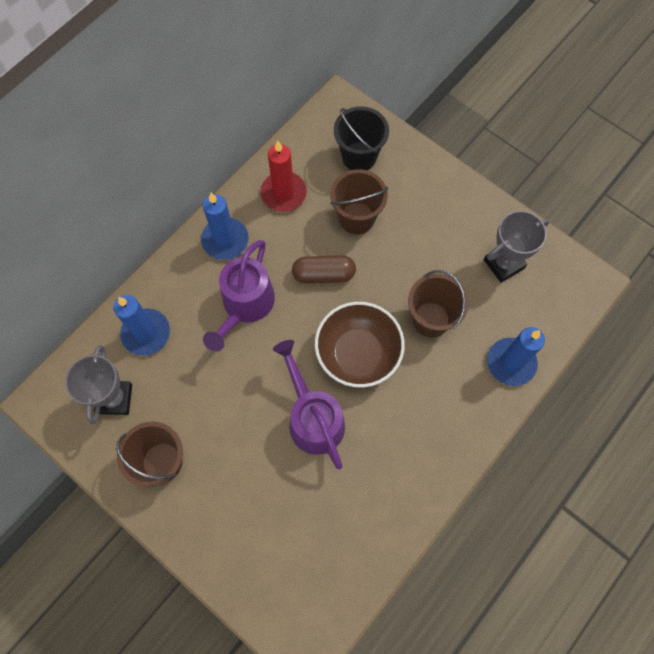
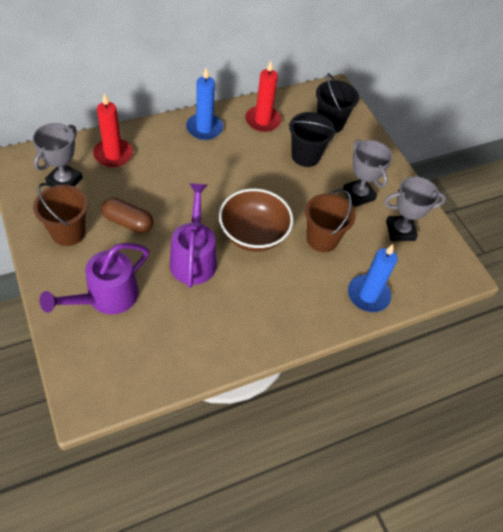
camera: 20 degrees right, 15 degrees down
blue candle [113,295,170,356] -> red candle [93,93,133,167]
purple watering can [203,240,275,352] -> purple watering can moved to [40,243,149,314]
brown capsule [292,255,356,283] -> brown capsule moved to [101,198,154,233]
brown bucket [330,169,388,234] -> black bucket [289,112,336,167]
none -> grey trophy [343,139,392,207]

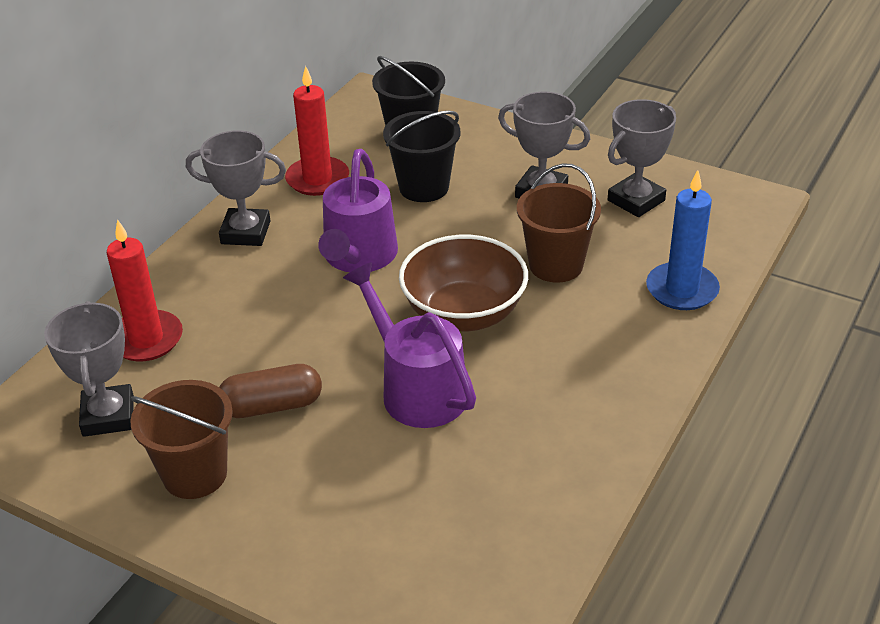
camera: 30 degrees left, 15 degrees down
purple watering can [40,243,149,314] -> purple watering can moved to [318,149,398,272]
blue candle [186,68,223,140] -> grey trophy [186,130,286,246]

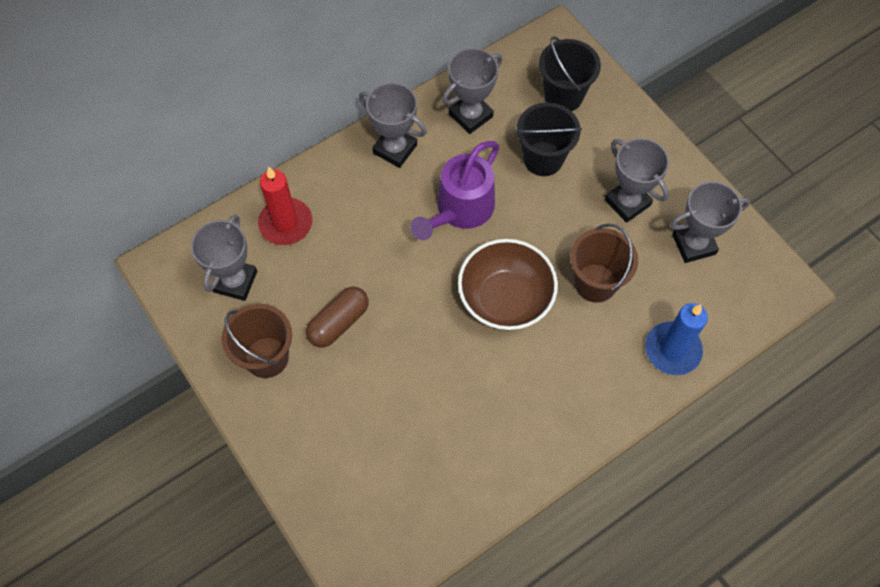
camera: 25 degrees right, 25 degrees up
brown capsule [219,364,322,418] -> brown capsule turned 60 degrees counterclockwise [306,287,369,348]
red candle [285,66,349,196] -> grey trophy [442,48,502,134]
purple watering can [343,262,476,428] -> none

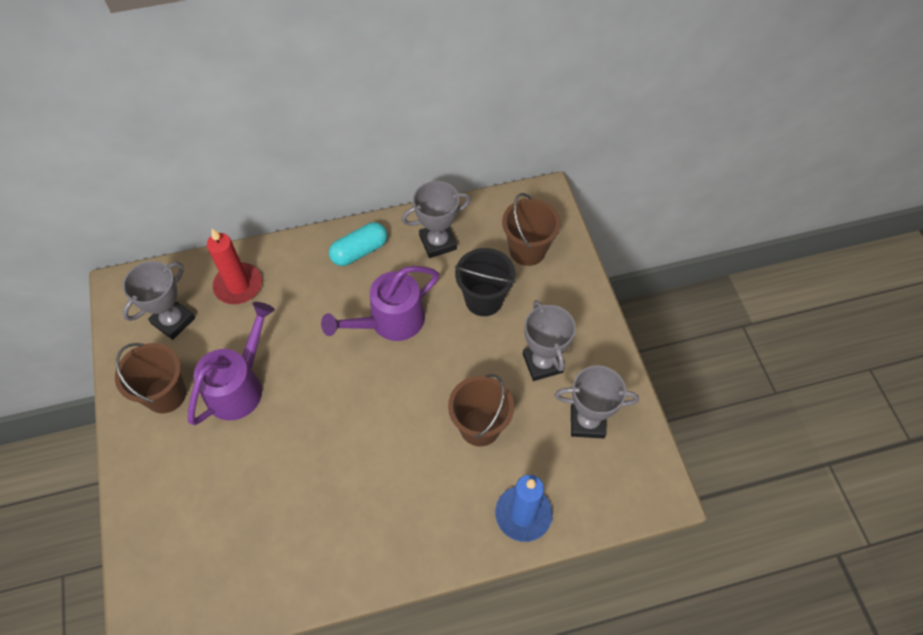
camera: 20 degrees right, 5 degrees down
brown capsule [306,287,369,348] -> purple watering can [188,302,275,425]
grey trophy [359,83,427,168] -> turquoise capsule [329,222,387,266]
brown bowl [458,239,558,330] -> none
black bucket [539,36,601,111] -> brown bucket [502,193,560,266]

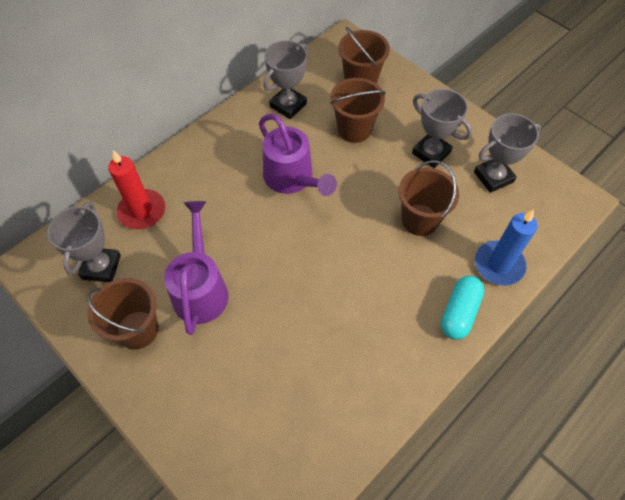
camera: 30 degrees left, 0 degrees up
purple watering can [321,266,439,341] -> purple watering can turned 60 degrees counterclockwise [259,114,337,196]
turquoise capsule [329,222,387,266] -> turquoise capsule moved to [441,276,484,340]
black bucket [455,248,516,316] -> brown bucket [330,78,386,143]

